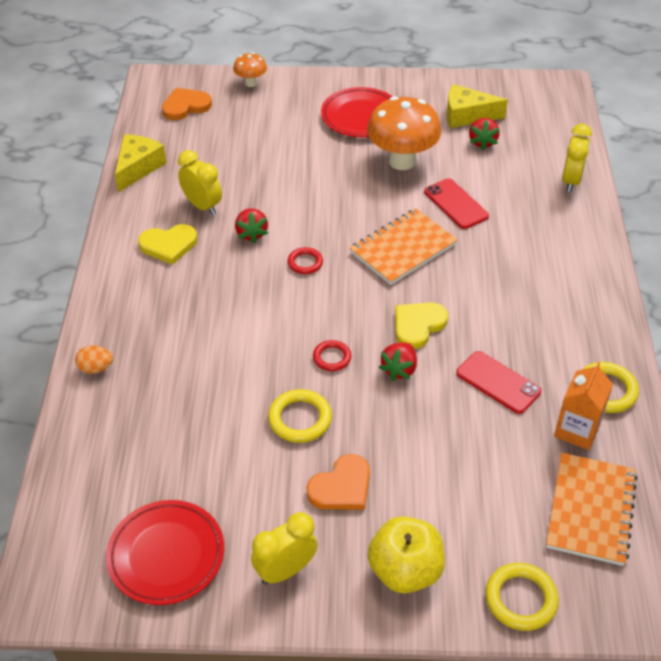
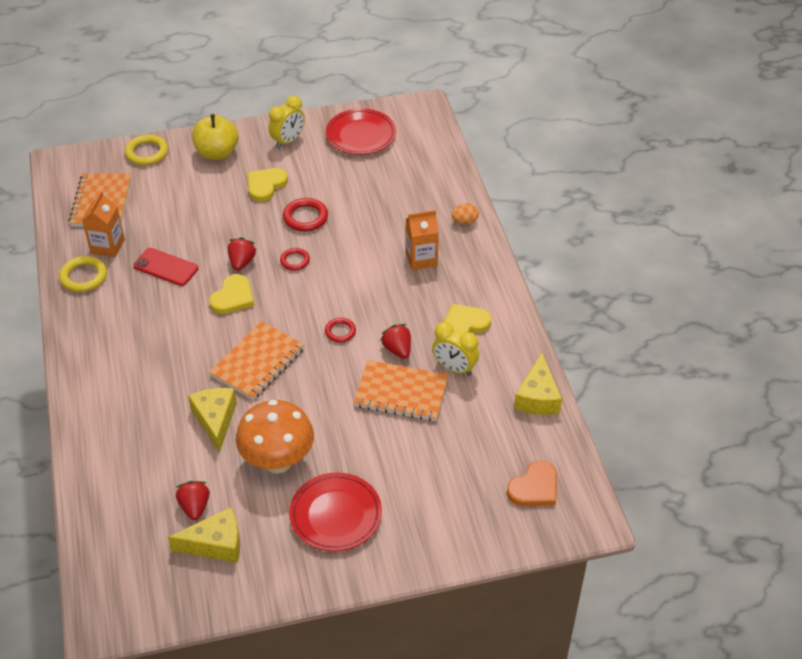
camera: 165 degrees right, 0 degrees up
orange mushroom [233,52,267,87] -> none
yellow ring [268,389,332,443] -> red ring [283,198,328,231]
orange heart [307,454,370,510] -> yellow heart [248,168,288,202]
red phone [424,178,489,229] -> yellow cheese [188,388,237,453]
yellow clock [562,124,592,192] -> none
none -> orange notebook [354,360,449,421]
none -> orange carton [406,210,439,270]

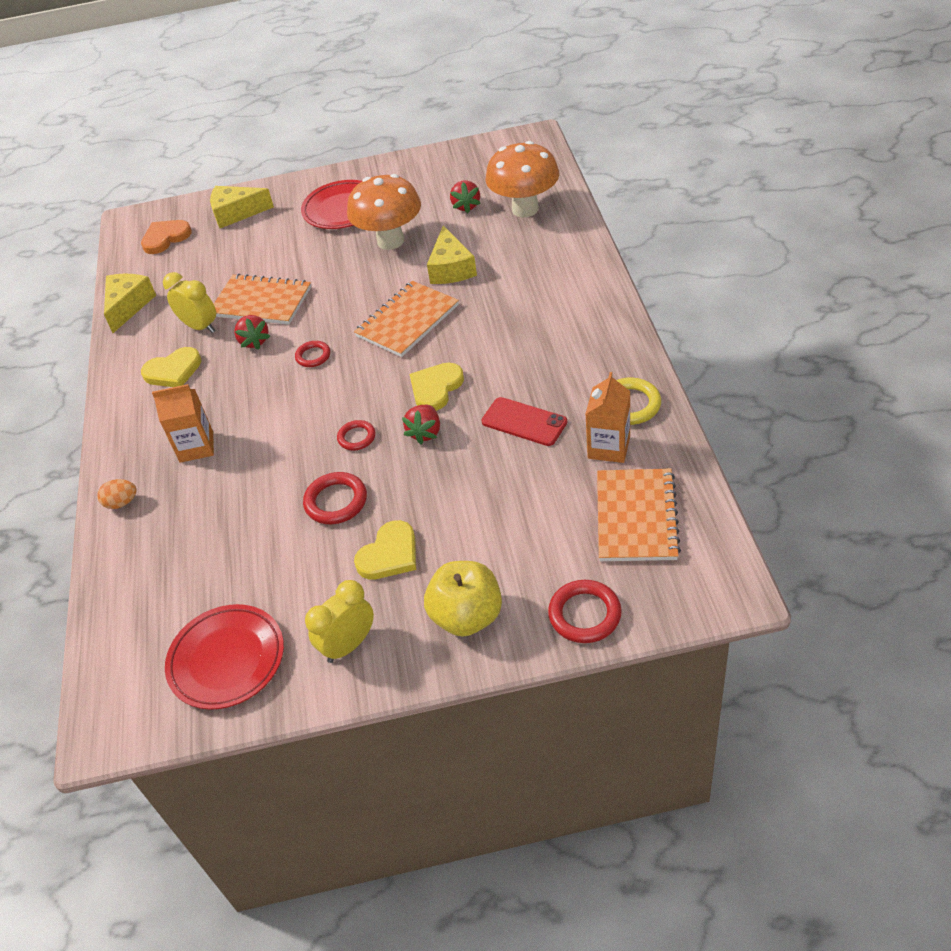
camera: 170 degrees left, 0 degrees up
yellow ring [125,135,168,165] -> red ring [548,580,622,643]
yellow cheese [168,507,240,563] -> yellow cheese moved to [210,186,274,228]
none -> orange mushroom [485,141,559,218]

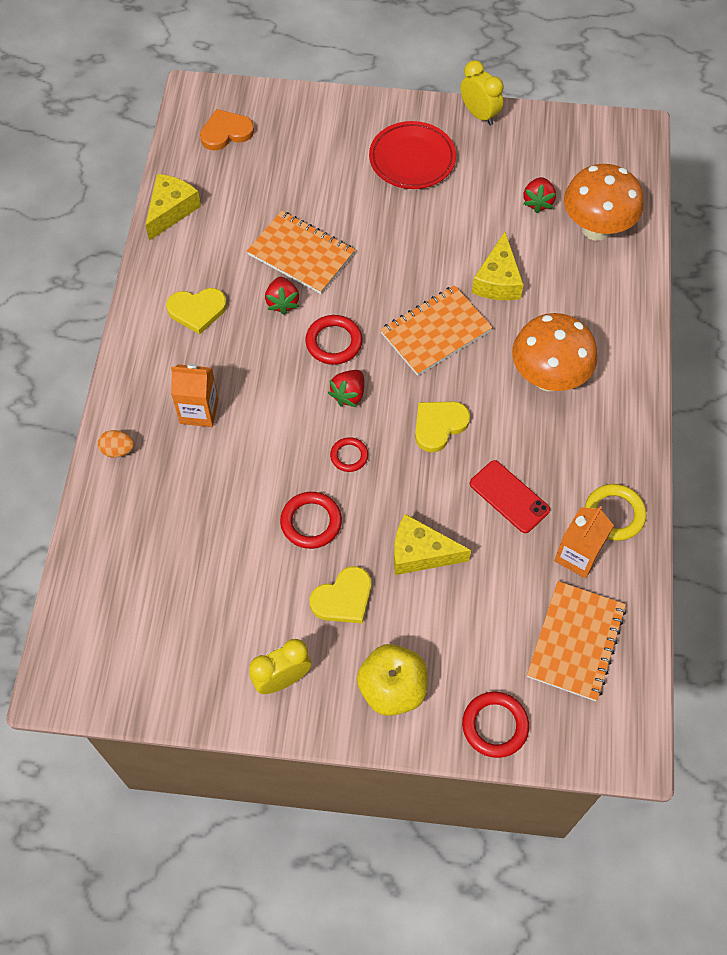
camera: 10 degrees right, 15 degrees up
yellow clock [163,272,216,333] -> yellow clock moved to [461,60,504,126]
red plate [165,604,284,710] -> none
yellow cheese [210,186,274,228] -> yellow cheese moved to [394,514,471,575]
red ring [295,341,330,367] -> red ring [305,315,362,365], size x1.57
orange mushroom [347,174,421,250] -> orange mushroom moved to [512,313,598,391]
red strawberry [402,405,440,445] -> red strawberry moved to [328,370,364,407]

